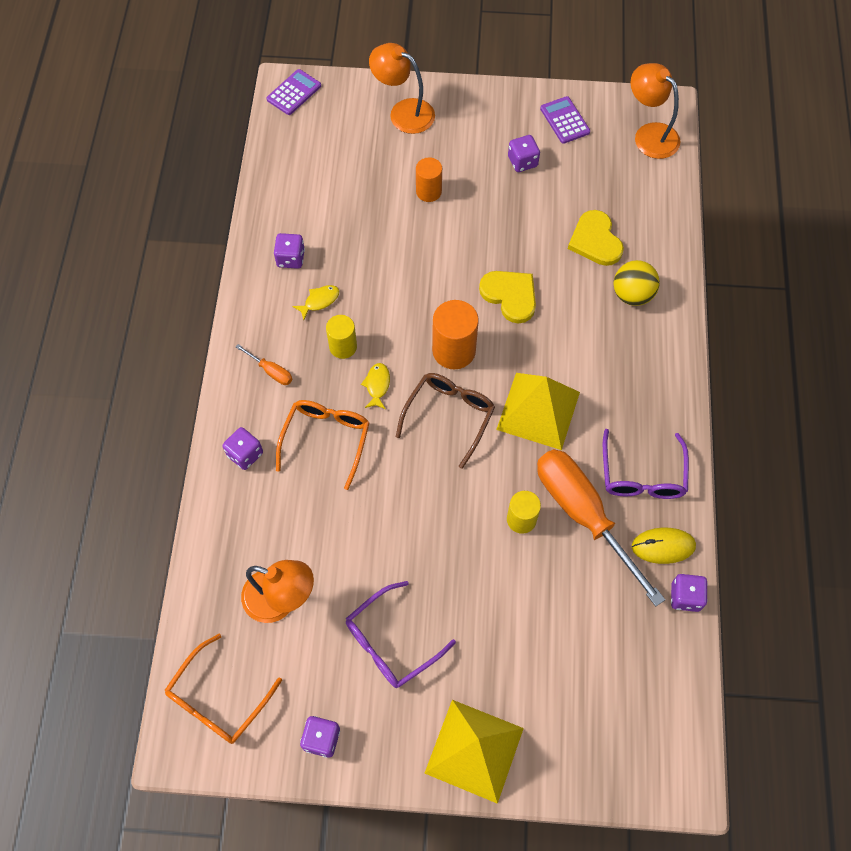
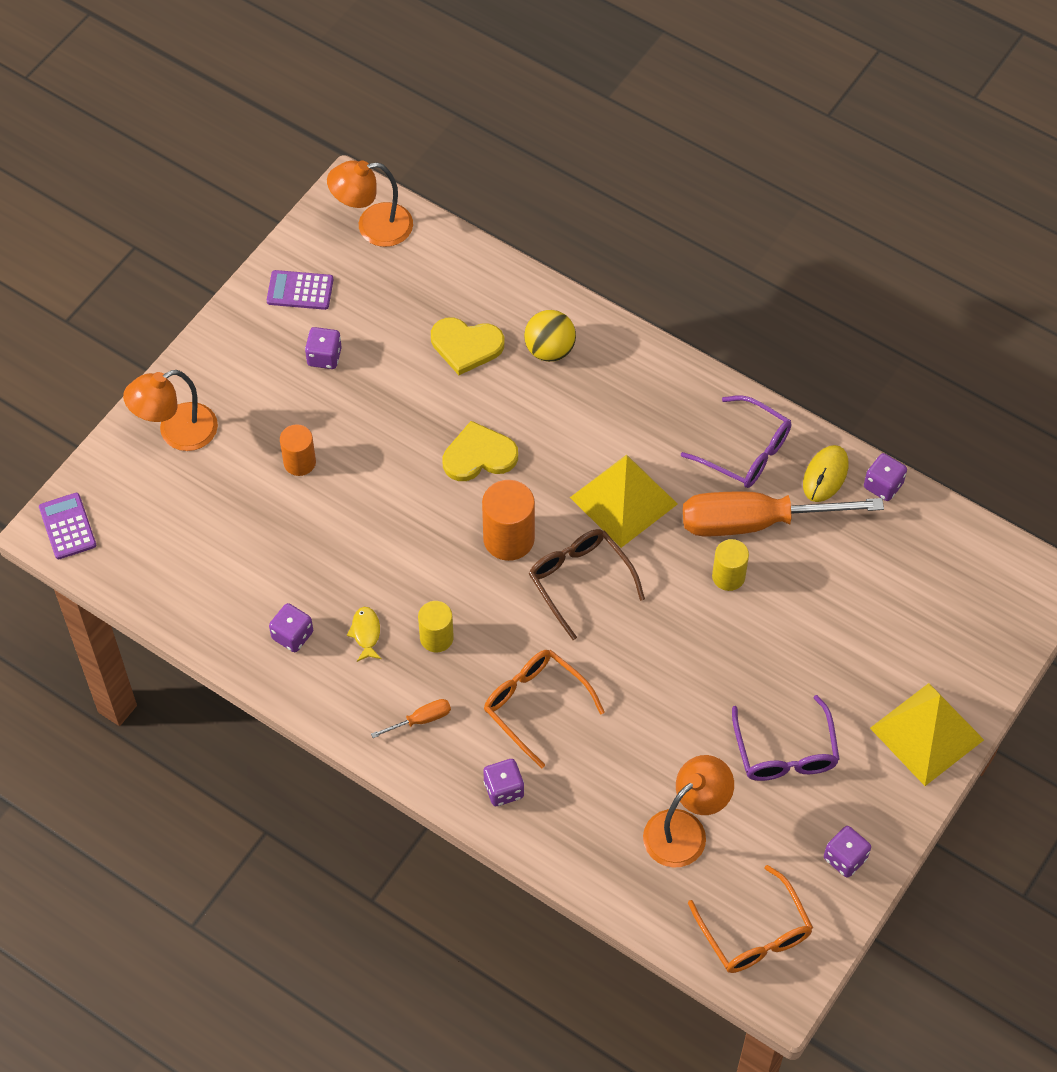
camera: 60 degrees left, 5 degrees down
yellow fish [361,363,390,409] -> none

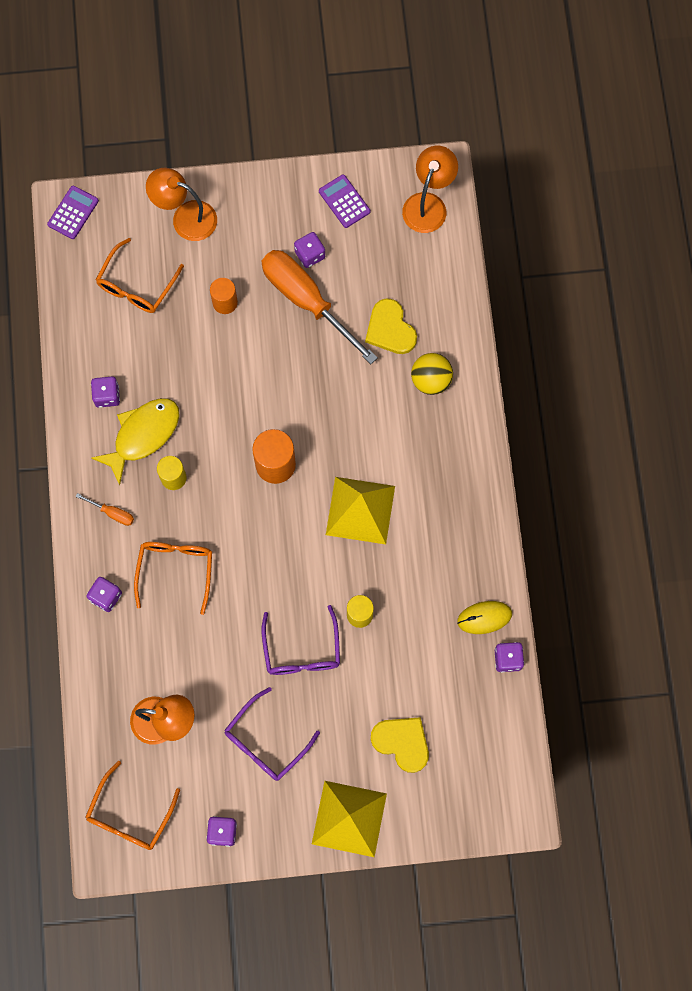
camera: 50 degrees right, 15 degrees up
orange lamp [327,160,413,247] -> orange lamp turned 75 degrees clockwise [402,146,458,233]
yellow fish [347,607,382,662] -> yellow fish [91,398,180,485], size x2.16
yellow heart [442,421,518,481] -> yellow heart moved to [371,717,429,773]
brown glasses [529,529,645,640] -> none
purple glasses [681,395,791,488] -> purple glasses moved to [261,605,340,675]
orange screwdriver [683,491,884,536] -> orange screwdriver moved to [261,250,378,364]
none -> orange glasses [96,238,184,313]

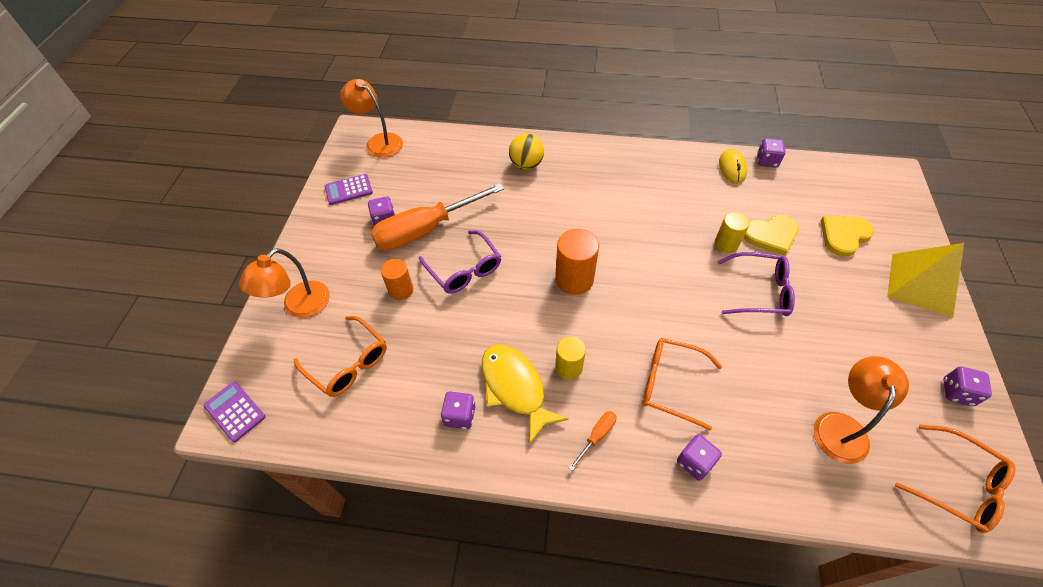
camera: 75 degrees left, 20 degrees down
purple glasses [224,687,320,781] -> purple glasses moved to [419,230,501,293]
yellow pyramid [326,477,395,544] -> none
yellow heart [365,299,417,354] -> yellow heart moved to [744,215,799,256]

